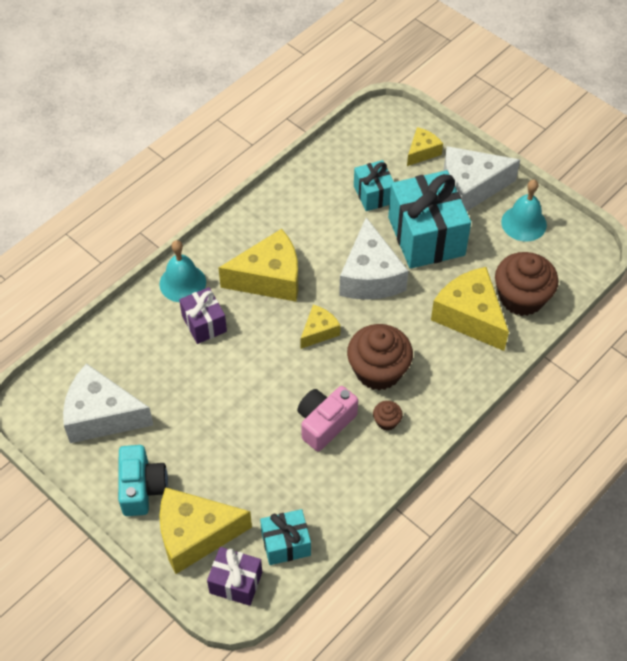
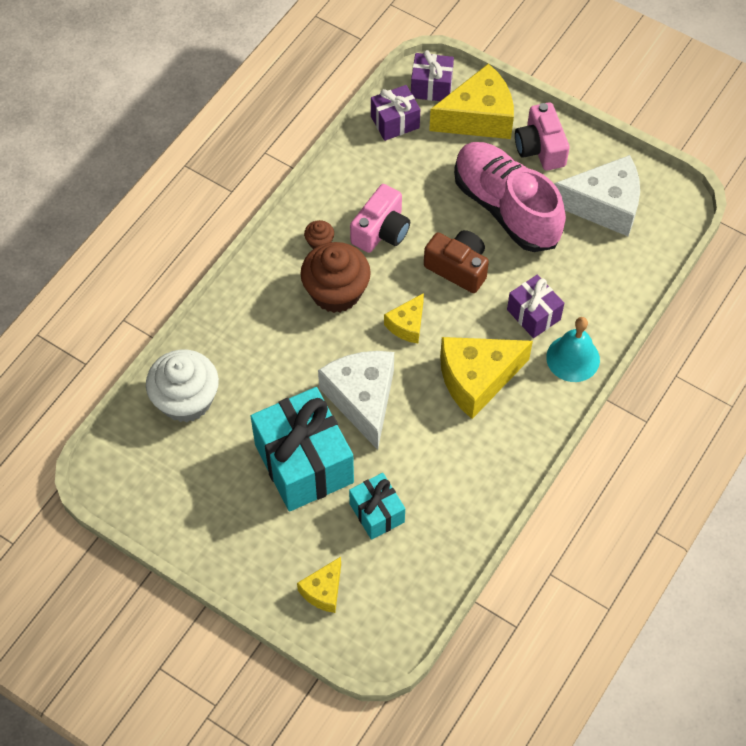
camera: 170 degrees right, 5 degrees up
turquoise camera [118,445,168,516] -> pink camera [515,102,570,171]
turquoise gift [260,509,311,565] -> purple gift [371,85,420,141]
yellow cheese [431,267,509,351] -> none
white cheese [443,146,520,211] -> none
brown cupcake [495,252,559,316] -> white cupcake [146,350,219,422]
turquoise bell [501,179,547,242] -> none
none -> brown camera [424,230,489,293]
none -> pink shoe [454,142,566,252]

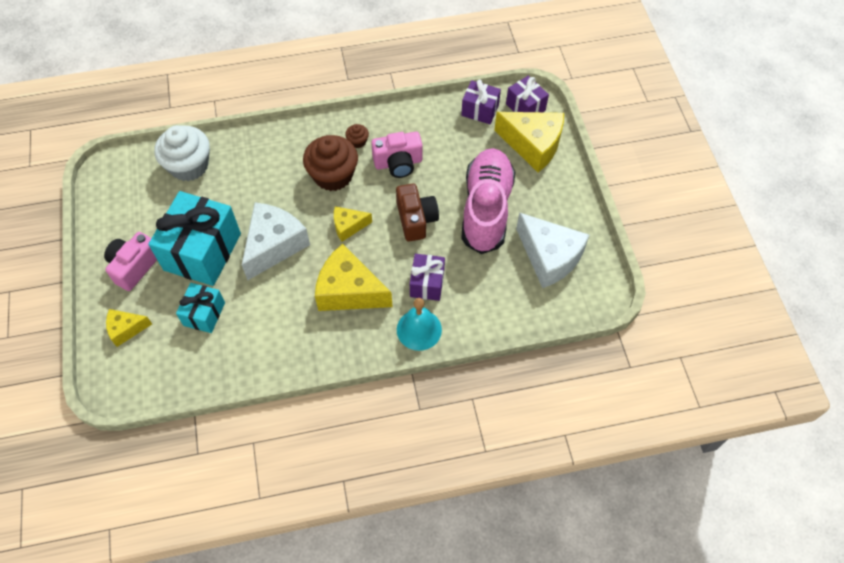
camera: 45 degrees right, 0 degrees up
pink camera [515,102,570,171] -> pink camera moved to [104,232,157,291]

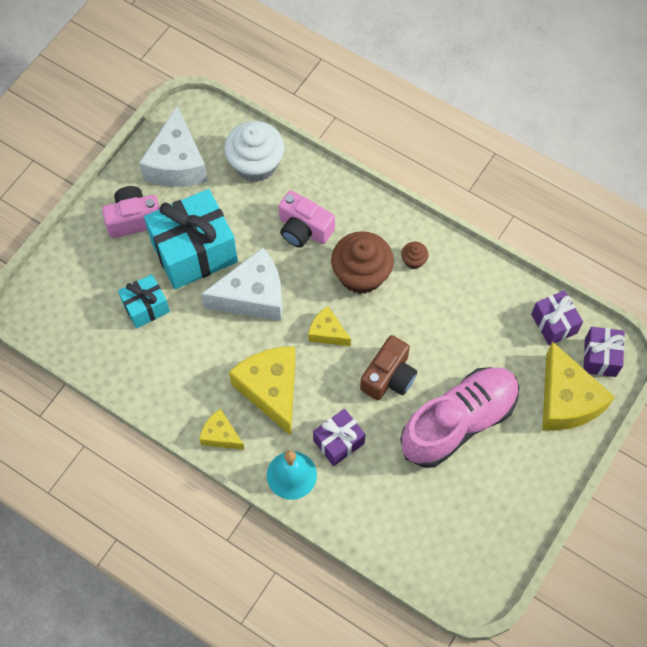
camera: 45 degrees right, 5 degrees up
yellow cheese [106,309,152,347] -> yellow cheese moved to [199,409,245,450]
pink camera [371,132,423,178] -> pink camera moved to [279,191,335,248]
white cheese [516,213,589,288] -> white cheese moved to [139,106,208,187]

